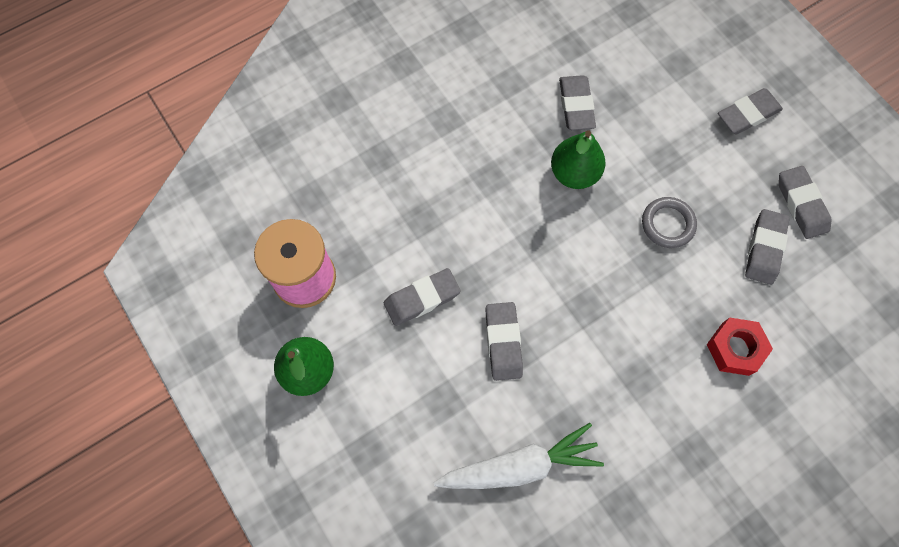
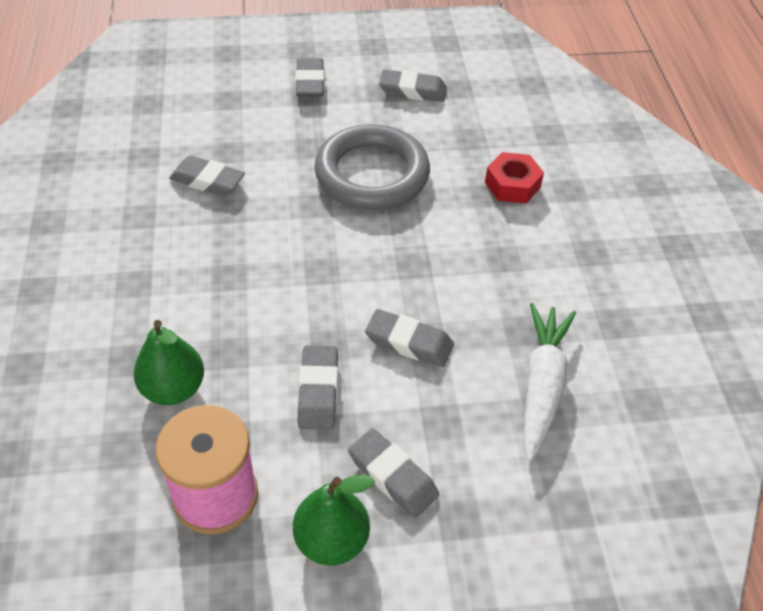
camera: 65 degrees left, 20 degrees down
green pear [551,130,606,189] -> green pear moved to [133,320,204,405]
grey ring [642,197,697,248] -> grey ring [314,124,430,210], size x2.07
grey eraser [745,209,790,285] -> grey eraser moved to [348,428,439,518]

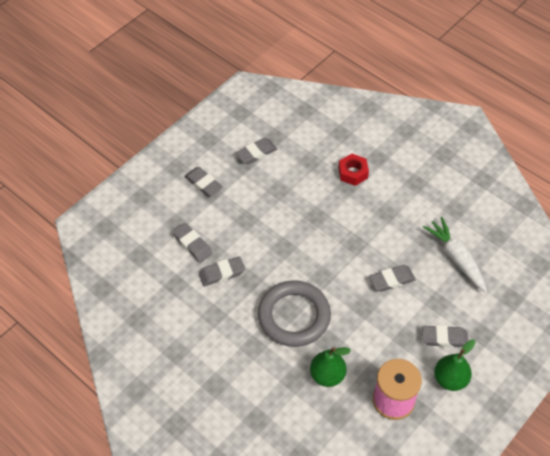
camera: 40 degrees left, 5 degrees up
grey eraser [298,345,338,430] -> grey eraser moved to [172,223,212,263]
grey ring [314,124,430,210] -> grey ring moved to [258,280,331,347]

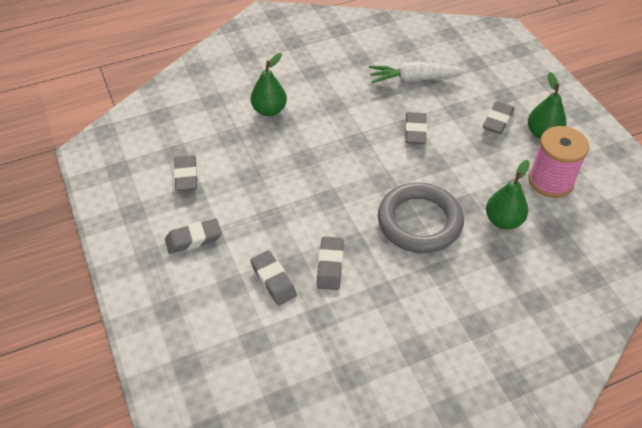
camera: 65 degrees left, 5 degrees down
grey eraser [172,223,212,263] -> grey eraser turned 75 degrees clockwise [250,250,297,306]
red nut [338,154,369,186] -> green pear [251,53,287,116]

